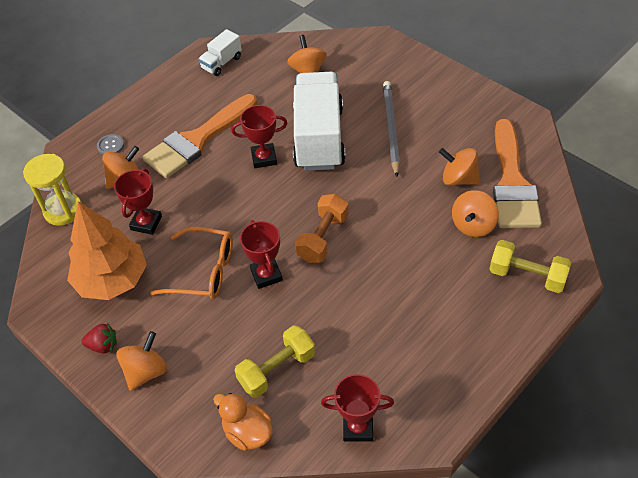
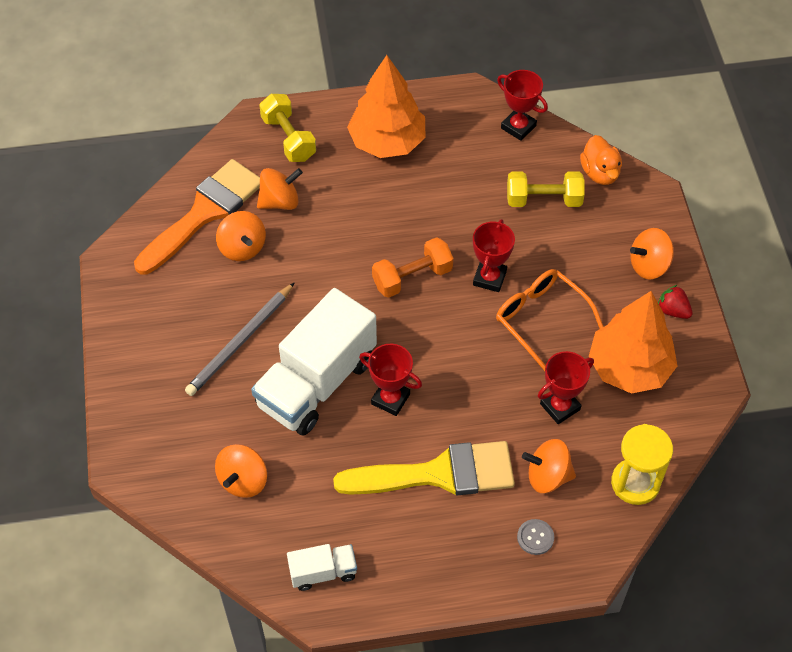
camera: 145 degrees left, 5 degrees up
orange brush [142,94,257,178] -> yellow brush [333,441,515,495]
none -> orange tree [347,55,426,158]

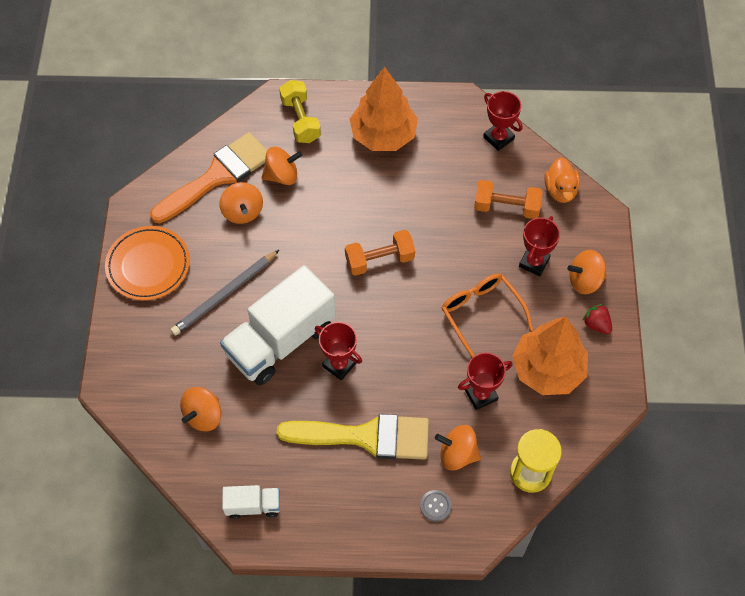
camera: 10 degrees right, 5 degrees up
red trophy [473,219,515,292] -> red trophy moved to [519,216,560,276]
yellow dumbbell [507,171,585,207] -> orange dumbbell [474,180,543,219]
none -> orange plate [105,226,190,300]

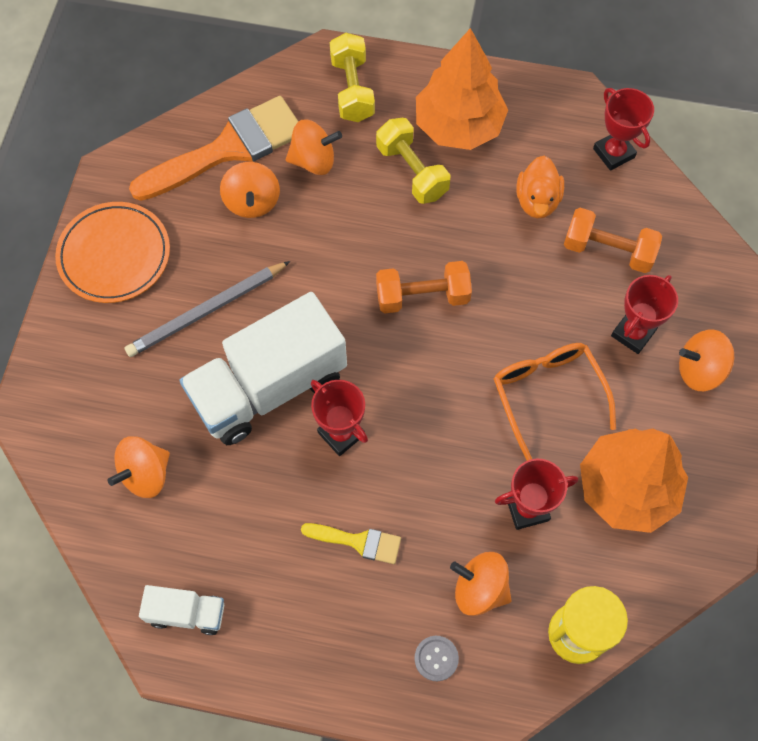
camera: 10 degrees right, 5 degrees up
yellow brush [276,414,429,460] -> yellow brush [301,523,401,564], size x0.48
orange duck [545,157,580,203] -> orange duck moved to [516,156,564,219]
red strawberry [582,304,612,334] -> none
none -> yellow dumbbell [376,118,450,204]

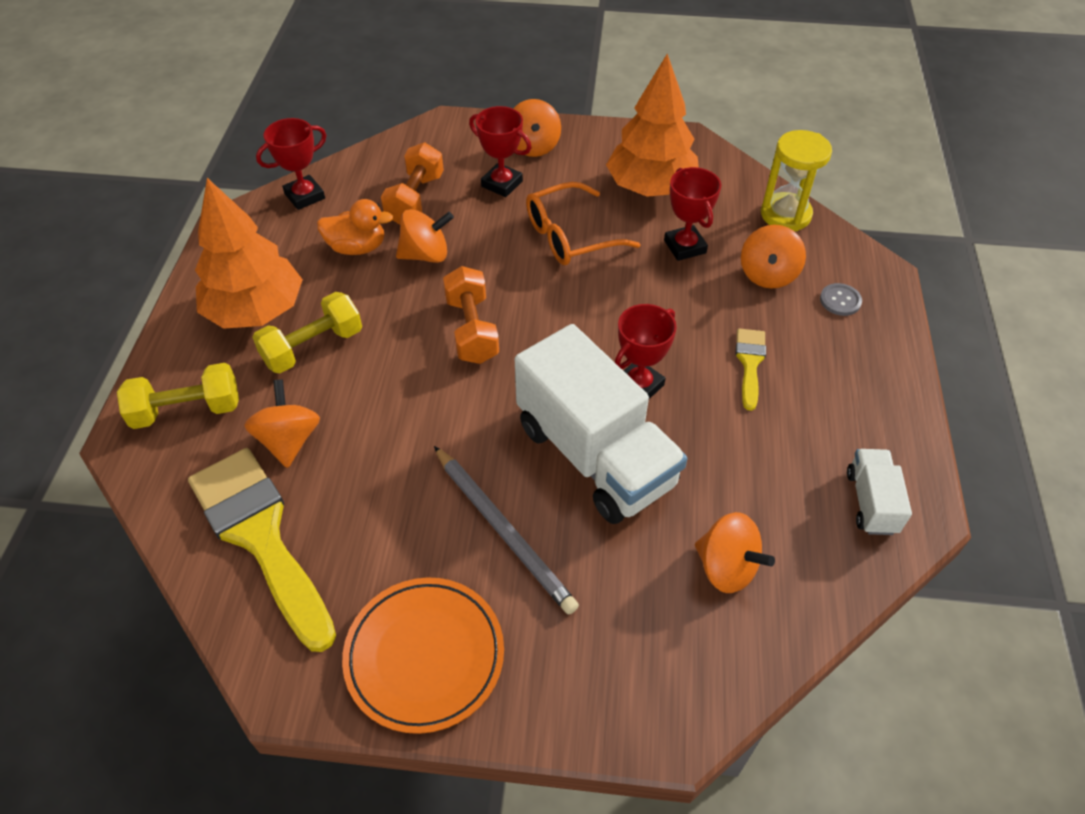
camera: 95 degrees left, 15 degrees down
orange brush [129,96,298,201] -> yellow brush [188,448,336,652]
orange spinning top [220,162,280,218] -> orange spinning top moved to [396,209,454,263]

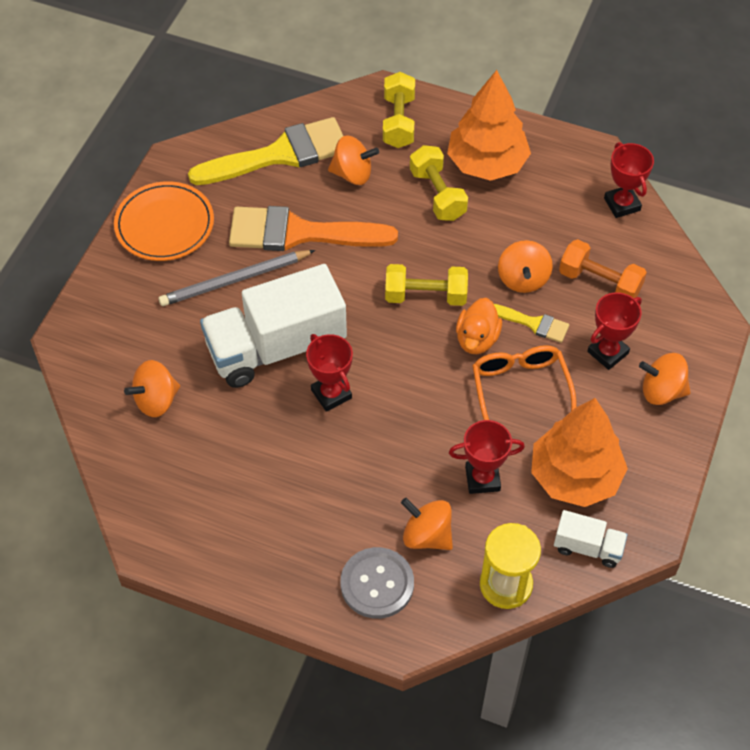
camera: 105 degrees right, 5 degrees up
orange duck [317,199,393,255] -> orange duck moved to [456,298,502,354]
orange dumbbell [443,266,499,364] -> yellow dumbbell [385,264,468,306]
yellow brush [736,329,766,411] -> yellow brush moved to [494,304,569,343]
grey button [820,283,862,316] -> grey button [340,547,414,619], size x1.88
white truck [847,449,912,535] -> white truck moved to [554,510,628,568]
none -> orange brush [229,206,398,251]

